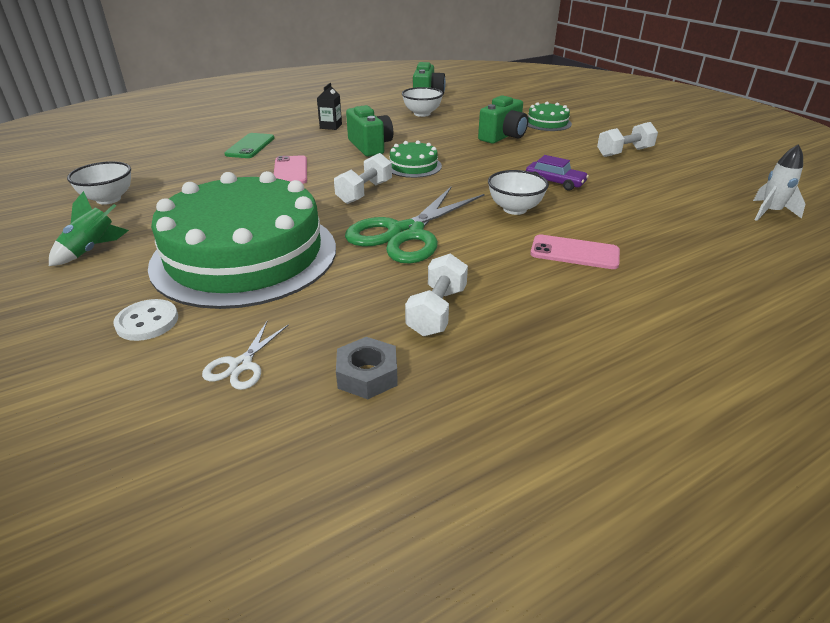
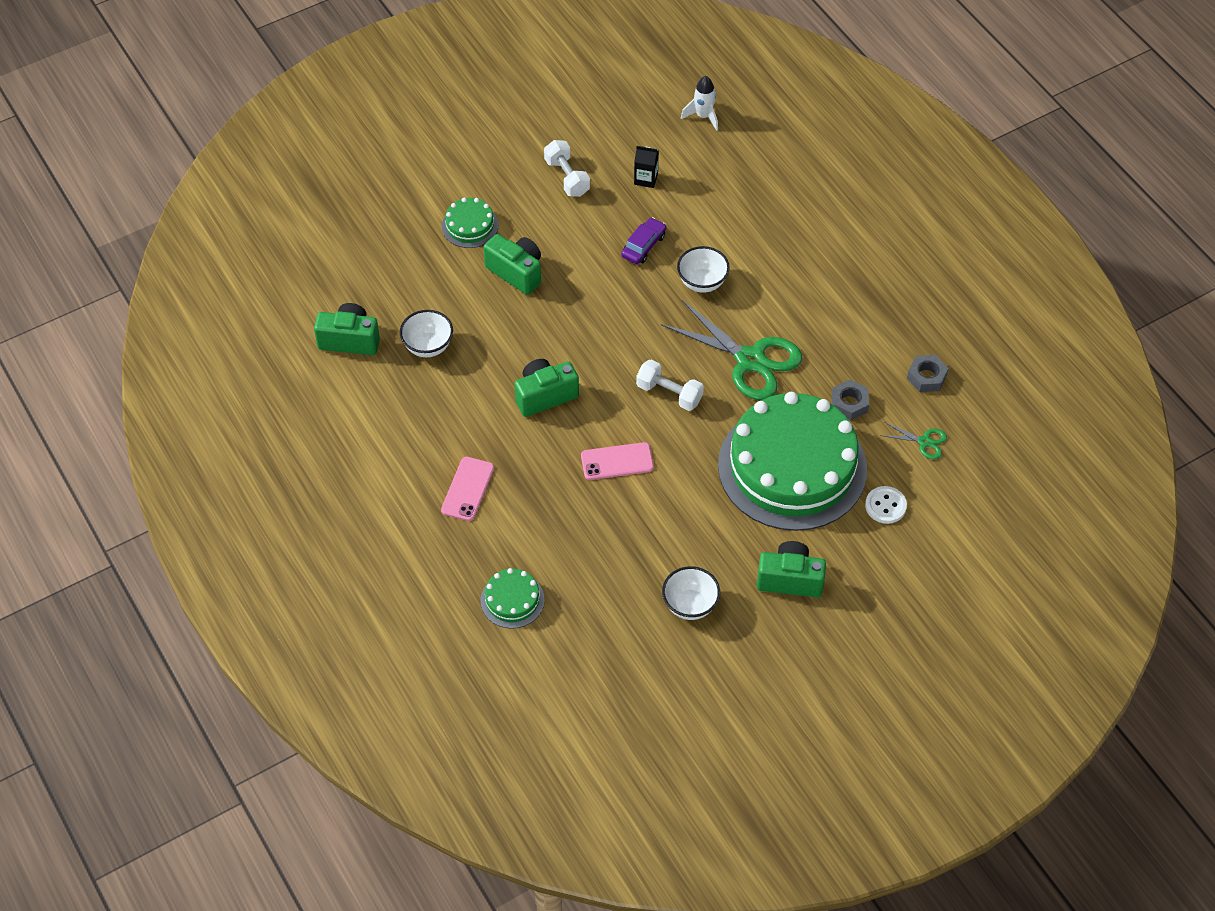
camera: 90 degrees left, 20 degrees up
green rocket [49,191,129,266] -> green camera [757,541,826,597]
white scissors [202,322,289,390] -> green scissors [880,422,947,459]
green phone [224,133,275,158] -> none
black carton [317,83,342,130] -> black carton moved to [634,146,659,188]
green cake [389,140,442,178] -> green cake moved to [481,568,545,629]
white dumbbell [405,253,468,336] -> none
pink phone [530,234,620,269] -> pink phone moved to [441,457,494,521]
none -> grey nut [831,380,869,421]

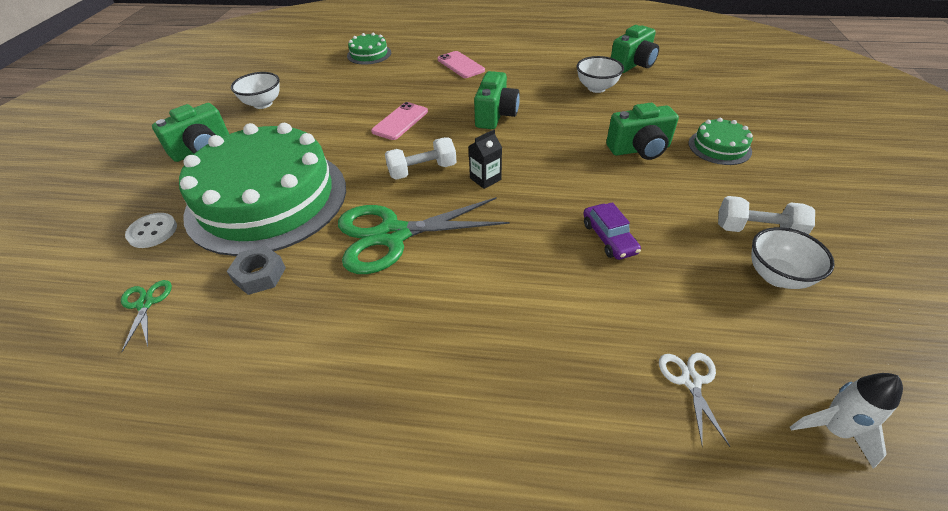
camera: 130 degrees right, 10 degrees down
black carton [634,146,659,188] -> black carton moved to [468,130,502,189]
white bowl [677,246,730,293] -> white bowl moved to [751,227,835,289]
green scissors [880,422,947,459] -> green scissors turned 105 degrees clockwise [121,280,172,352]
grey nut [907,355,949,392] -> none
none -> white scissors [659,353,730,447]

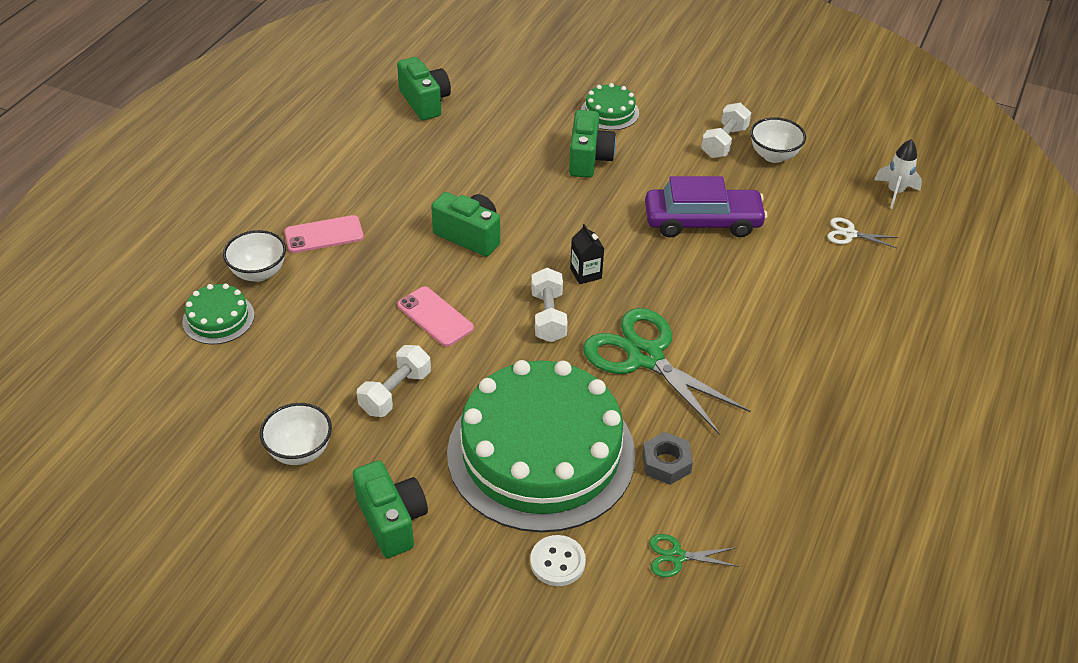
camera: 75 degrees left, 0 degrees up
green scissors [338,197,509,274] -> green scissors turned 135 degrees clockwise [583,308,751,435]
white bowl [577,56,624,93] -> white bowl moved to [223,230,286,282]
purple car [583,202,641,260] -> purple car [645,176,767,237], size x1.83
none -> white dumbbell [357,345,431,417]

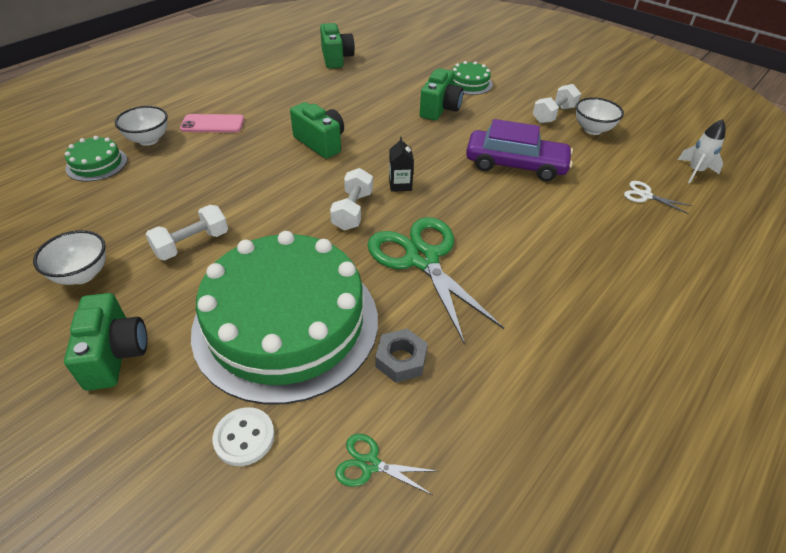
camera: 15 degrees right, 0 degrees up
pink phone [398,287,474,347] -> none

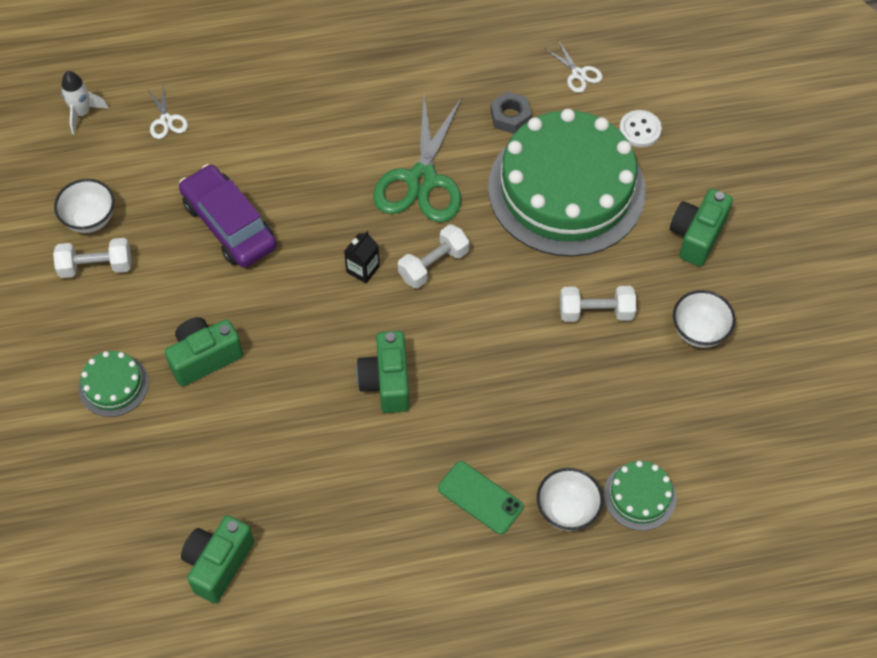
camera: 140 degrees left, 15 degrees up
pink phone [180,114,244,133] -> green phone [438,461,523,534]
green scissors [335,434,437,495] -> white scissors [546,40,603,93]

